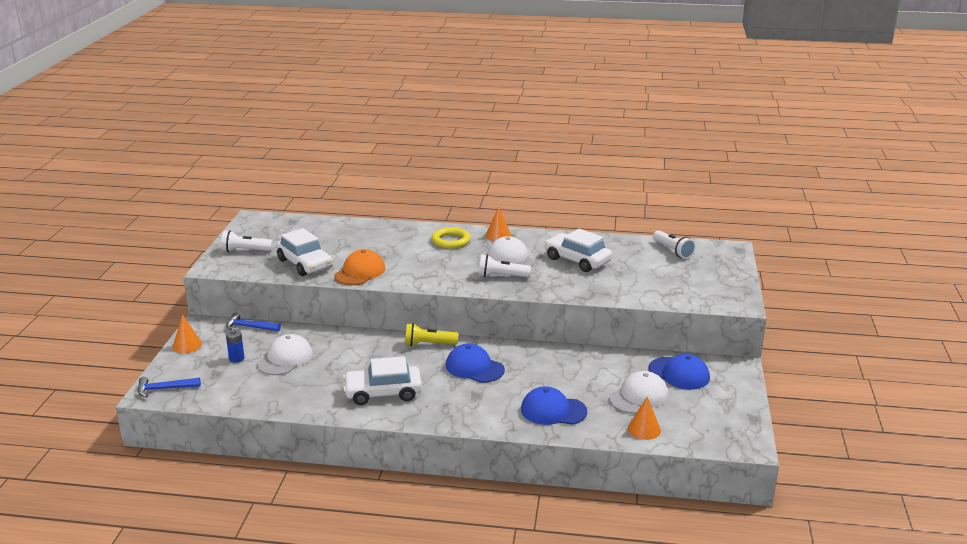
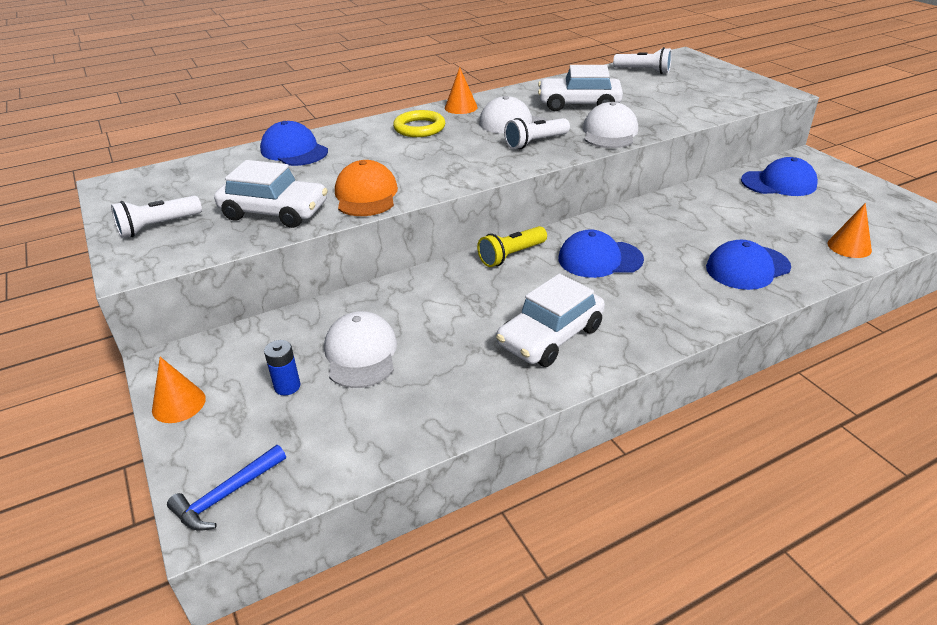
camera: 35 degrees left, 10 degrees up
blue hammer [226,313,281,331] -> none
white cap [609,371,668,414] -> white cap moved to [583,102,638,148]
none -> blue cap [260,121,328,166]

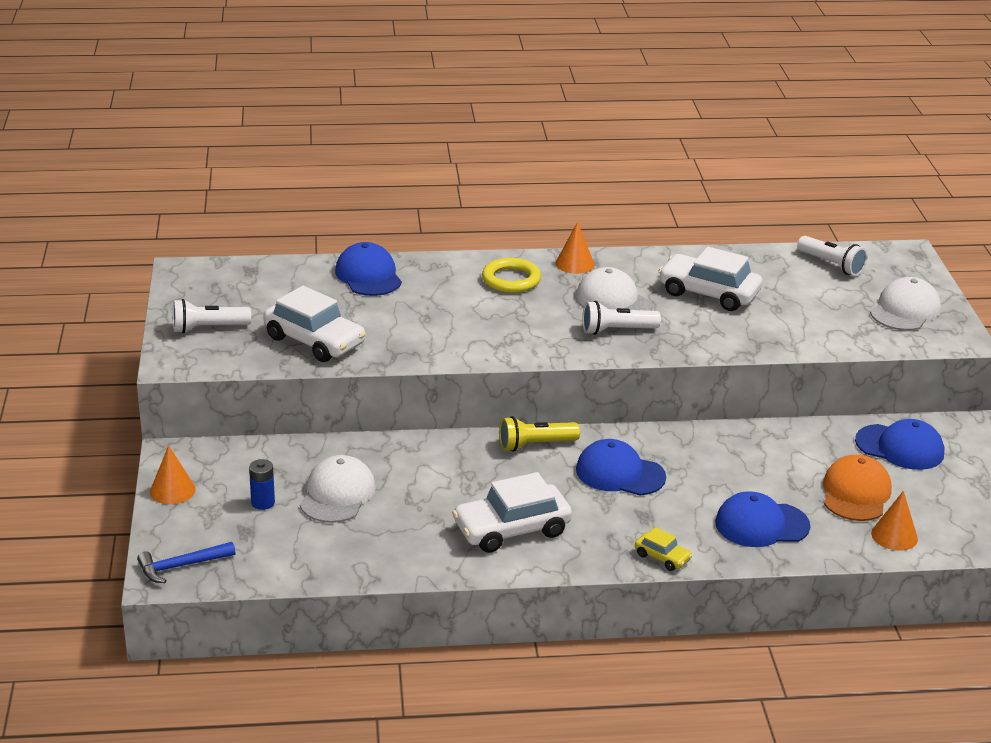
camera: 20 degrees right, 5 degrees down
orange cap [335,160,398,216] -> orange cap moved to [823,455,892,521]
white cap [583,102,638,148] -> white cap moved to [870,277,941,331]
none -> yellow car [635,527,692,571]

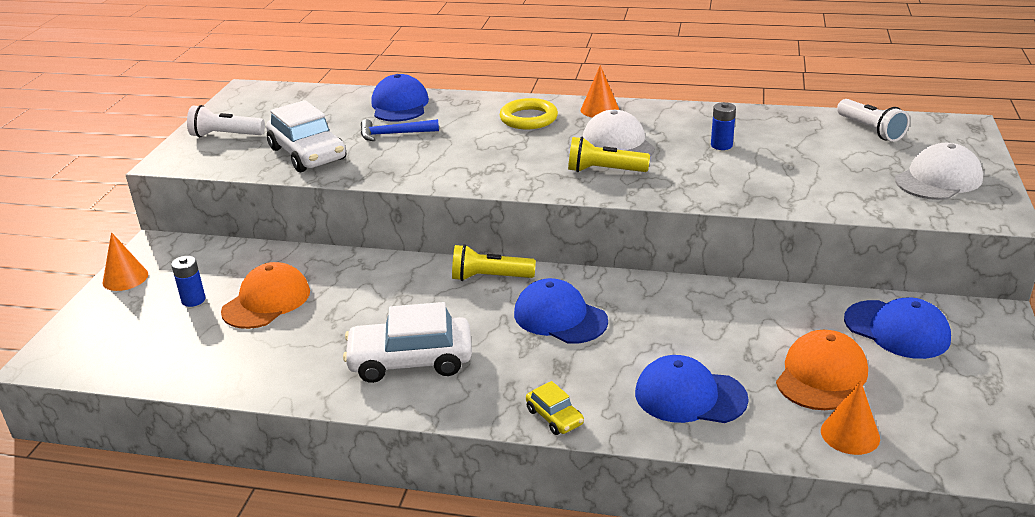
camera: 20 degrees right, 0 degrees up
blue hammer [137,542,235,583] -> blue hammer moved to [361,119,439,141]
white cap [300,455,376,523] -> orange cap [221,262,310,329]
white flashlight [582,301,661,335] -> yellow flashlight [568,137,650,172]
white car [658,247,762,311] -> blue battery [711,102,736,150]

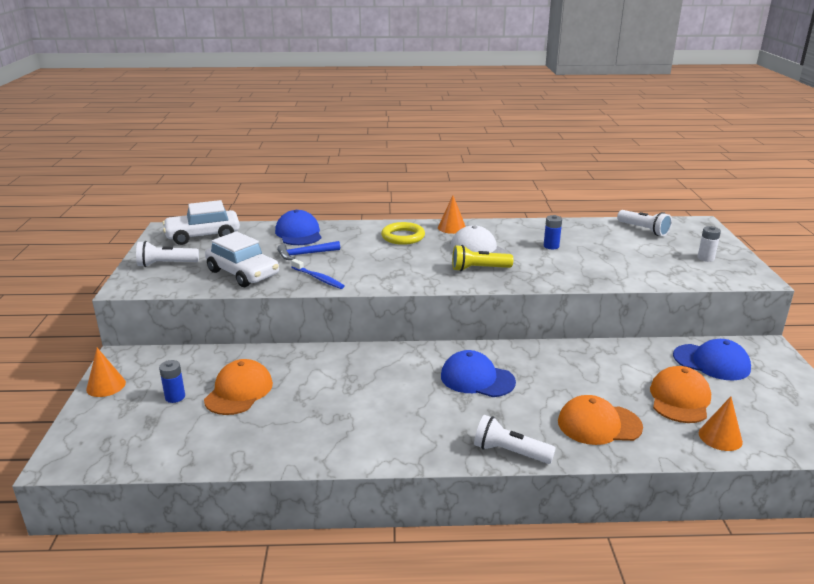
camera: 15 degrees left, 5 degrees down
white car [343,302,472,383] -> white car moved to [162,200,240,245]
yellow flashlight [452,244,536,281] -> none
yellow car [526,381,584,435] -> white flashlight [474,415,556,464]
blue cap [635,355,749,423] -> orange cap [558,395,643,445]
white cap [895,143,983,200] -> white battery [697,226,721,262]
none -> blue toothbrush [291,259,344,289]

